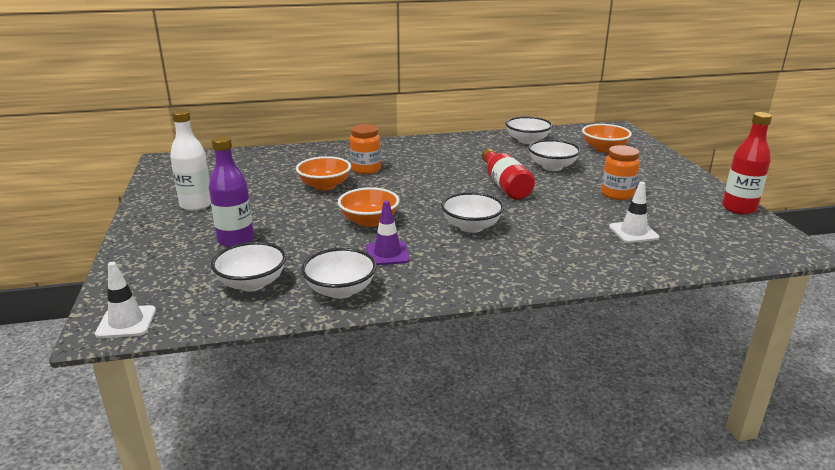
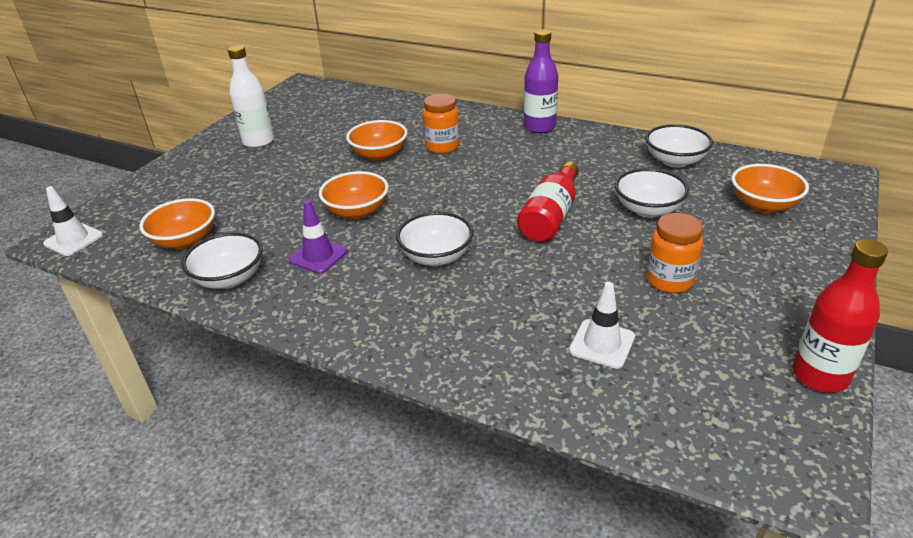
camera: 40 degrees right, 10 degrees up
purple bottle [209,136,254,247] -> purple bottle moved to [524,29,558,133]
white bowl [211,242,286,291] -> orange bowl [139,198,215,249]

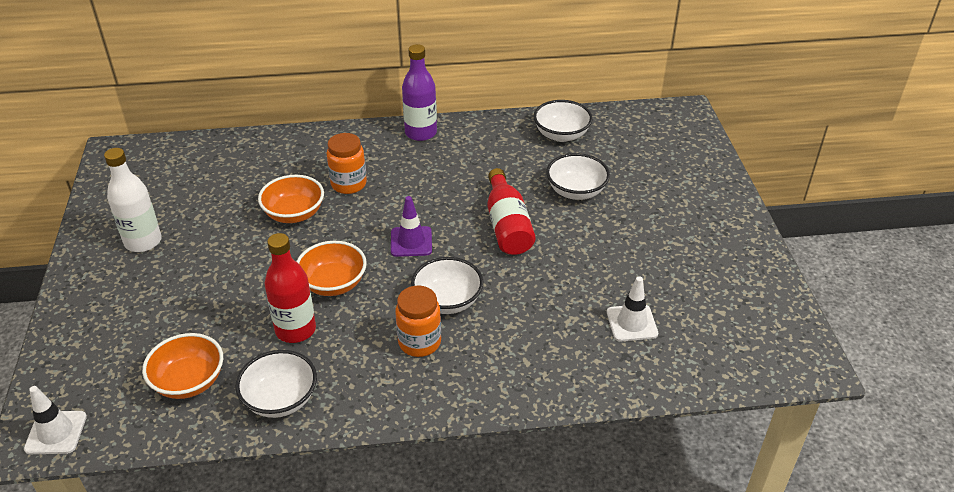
camera: 35 degrees left, 5 degrees up
purple traffic cone [288,200,348,274] -> purple traffic cone moved to [391,196,432,257]
orange jar [646,213,703,293] -> orange jar moved to [395,286,441,357]
orange bowl [731,164,809,213] -> none
red bottle [793,239,888,393] -> red bottle moved to [265,233,316,343]

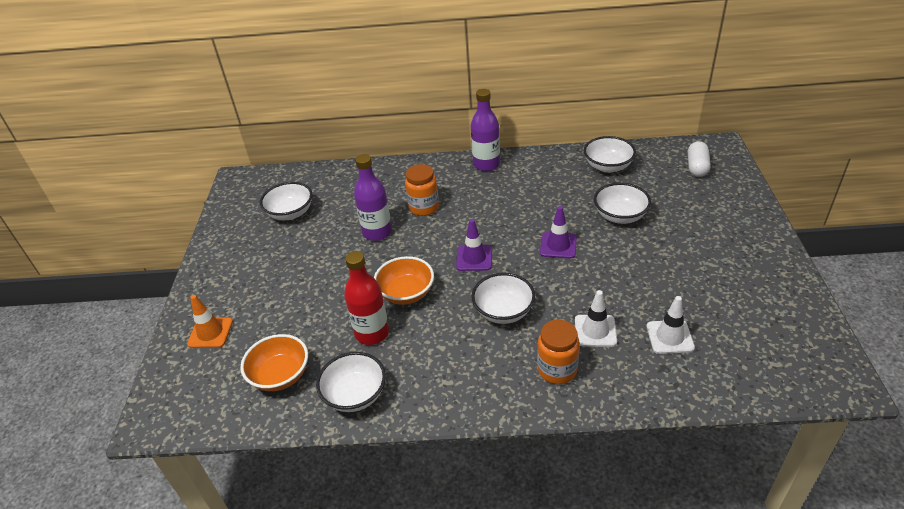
camera: 10 degrees right, 0 degrees up
white traffic cone [24,386,87,454] -> white traffic cone moved to [575,290,617,347]
white bottle [104,148,162,252] -> none
orange bowl [258,175,324,223] -> purple bottle [354,154,392,241]
orange jar [395,286,441,357] -> orange jar moved to [537,320,580,384]
red bottle [487,168,535,255] -> purple traffic cone [540,206,577,259]
none -> orange traffic cone [187,295,233,348]
none -> white bowl [260,182,312,220]
none -> white capsule [688,141,711,177]

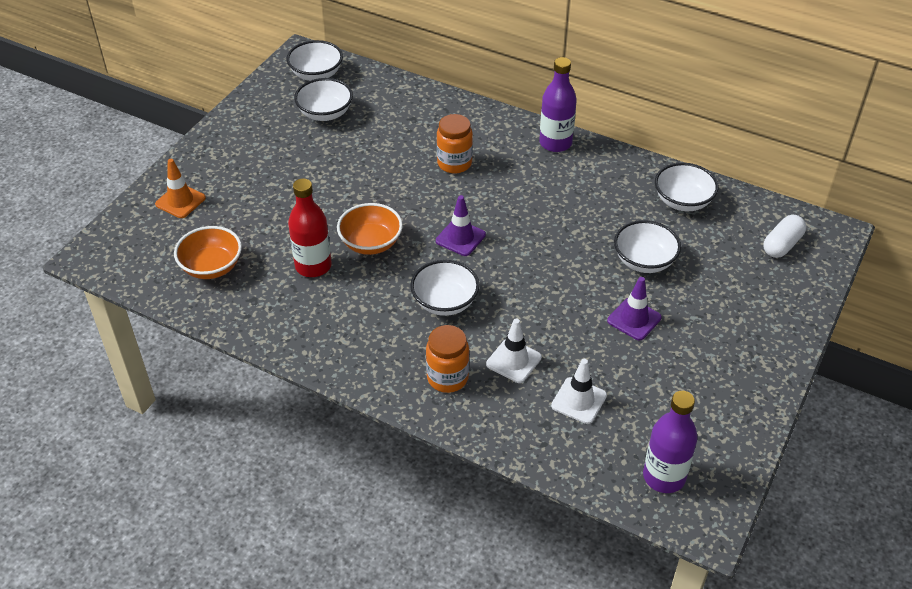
camera: 25 degrees right, 5 degrees up
white bowl [316,352,386,412] -> white bowl moved to [287,40,343,81]
purple bottle [354,154,392,241] -> purple bottle moved to [643,391,698,493]
purple traffic cone [540,206,577,259] -> purple traffic cone moved to [607,277,662,340]

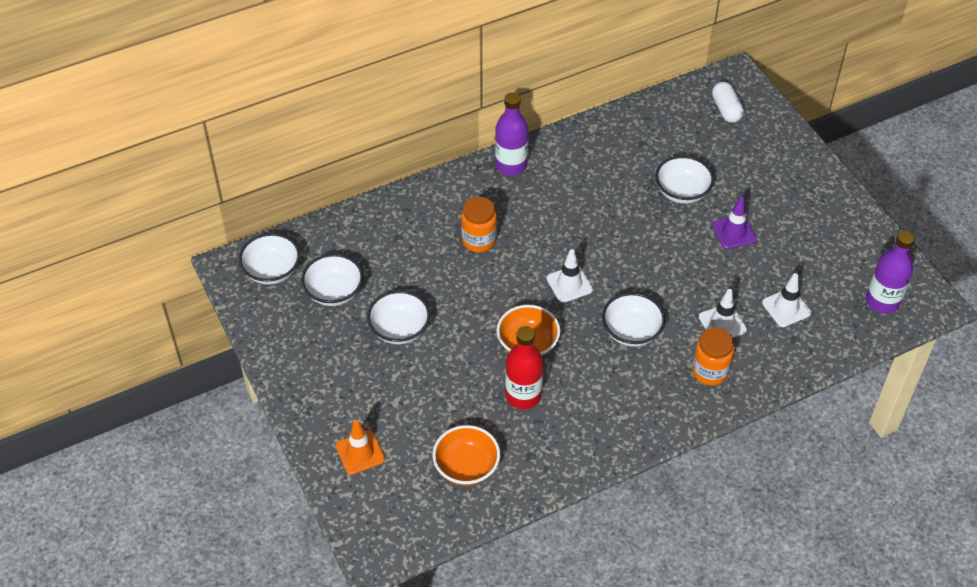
camera: 55 degrees left, 5 degrees up
purple traffic cone [436,195,486,256] -> white traffic cone [547,249,593,303]
white bowl [655,163,719,211] -> white bowl moved to [367,290,430,344]

